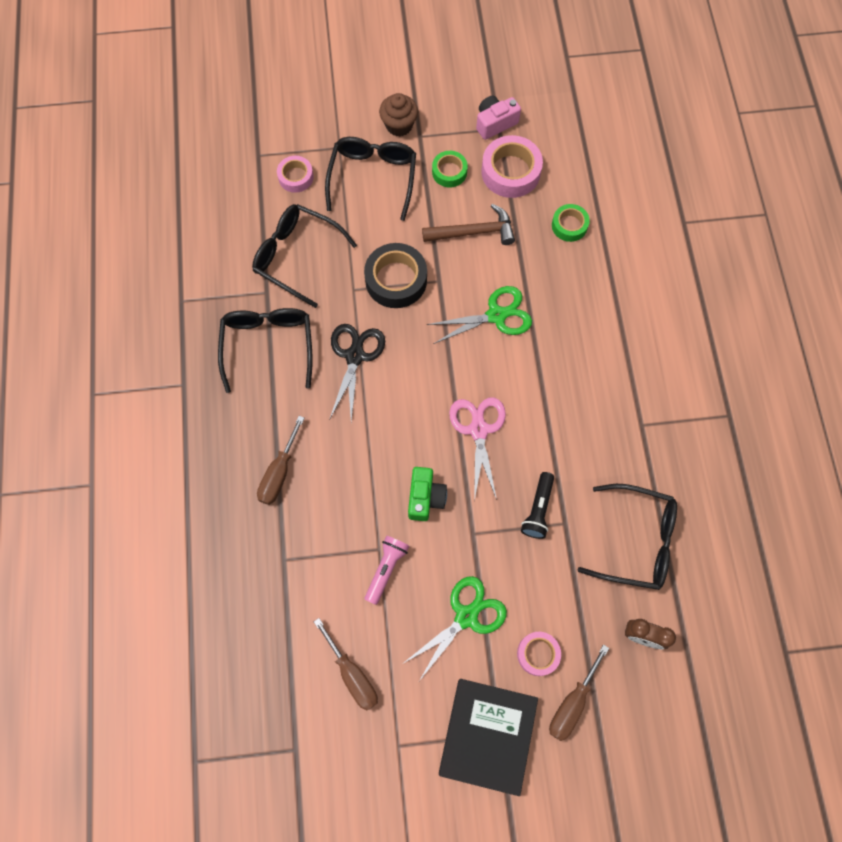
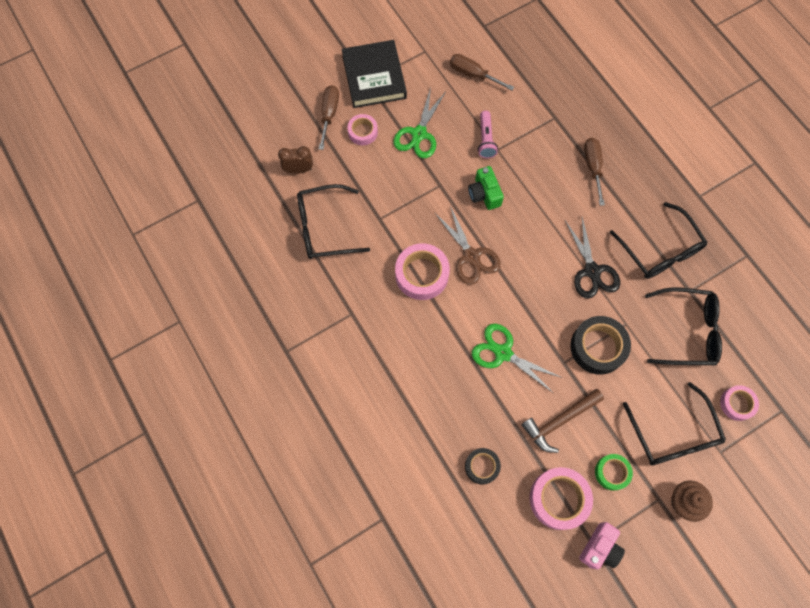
camera: 155 degrees right, 0 degrees up
green scissors [427,286,532,344] -> green scissors turned 75 degrees clockwise [472,324,562,393]
pink scissors [450,397,506,501] -> brown scissors [435,206,501,285]
black flashlight [521,472,554,539] -> none
green tape [552,204,590,242] -> black tape [465,448,501,485]
none -> pink tape [395,243,450,300]

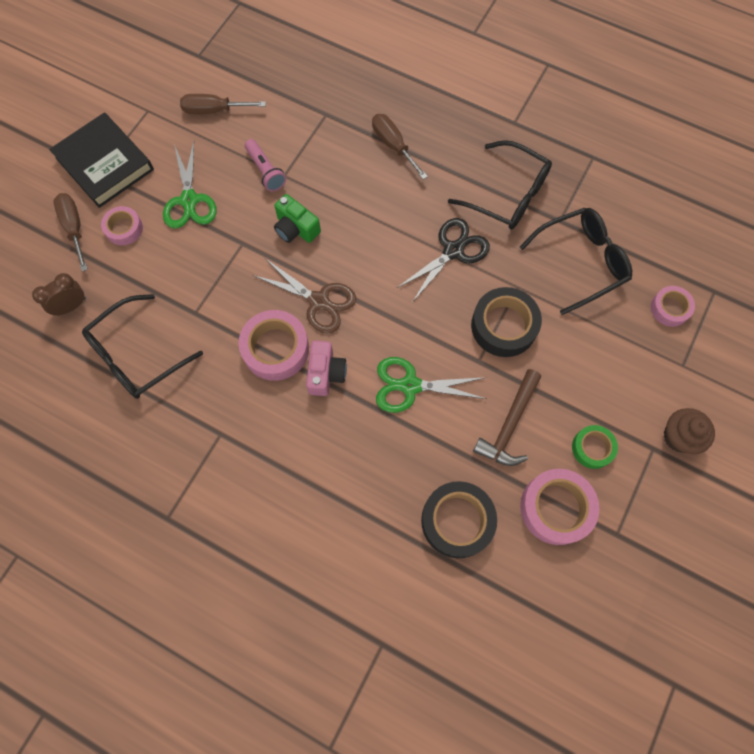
camera: 30 degrees left, 0 degrees up
black tape [465,448,501,485] -> black tape [421,481,497,558], size x1.69
black scissors [565,217,620,299] -> black scissors turned 90 degrees counterclockwise [397,218,490,303]
pink camera [579,522,625,569] -> pink camera moved to [306,341,347,396]
black glasses [623,382,726,465] -> none

